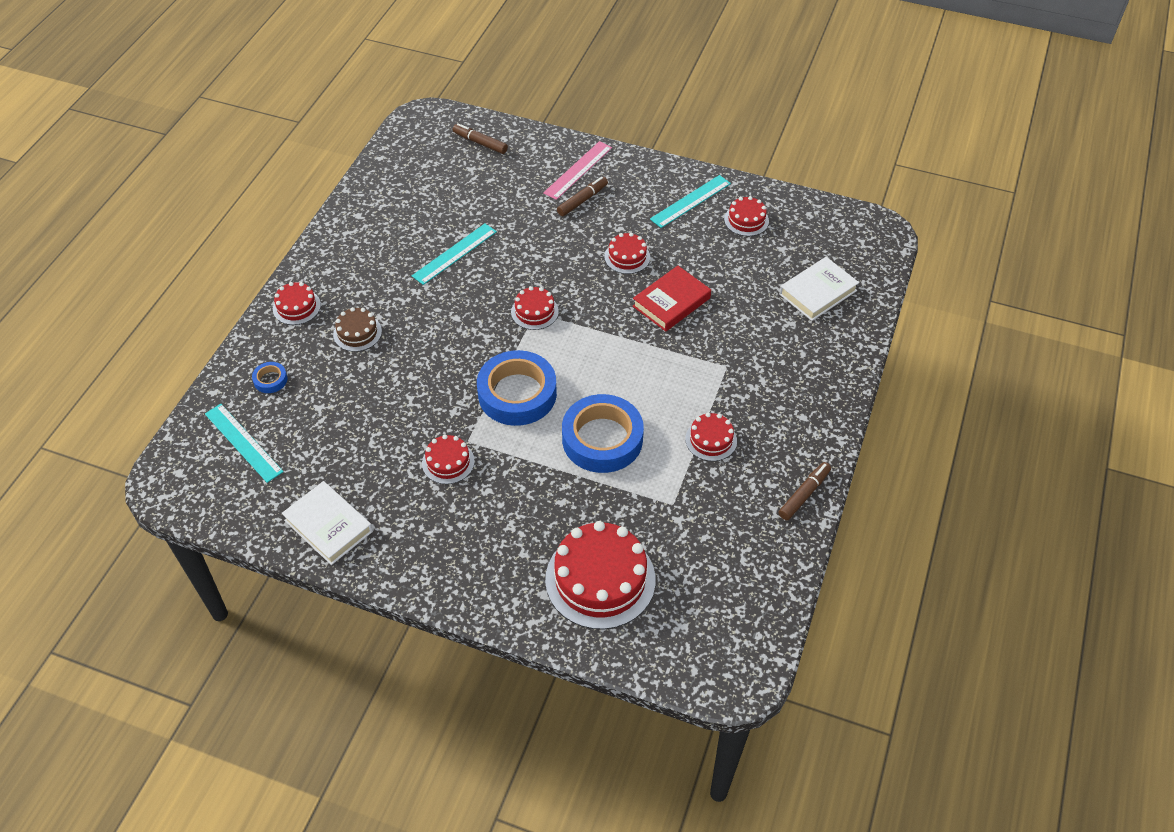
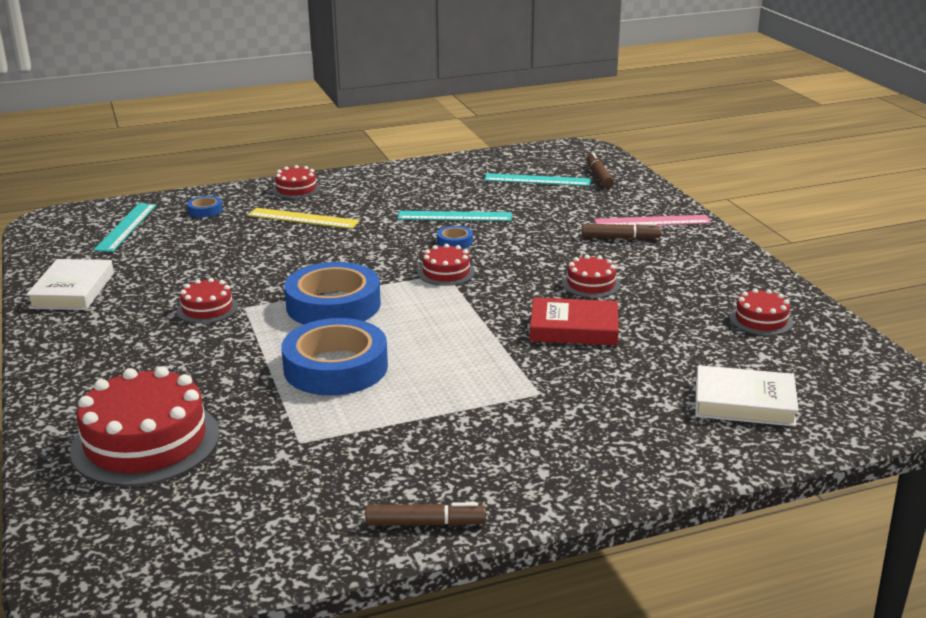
camera: 50 degrees right, 25 degrees down
brown cake [333,307,382,352] -> yellow ruler [248,208,359,229]
turquoise ruler [650,175,731,228] -> turquoise ruler moved to [484,173,591,186]
red cake [685,413,737,461] -> none
none -> blue tape [437,226,473,249]

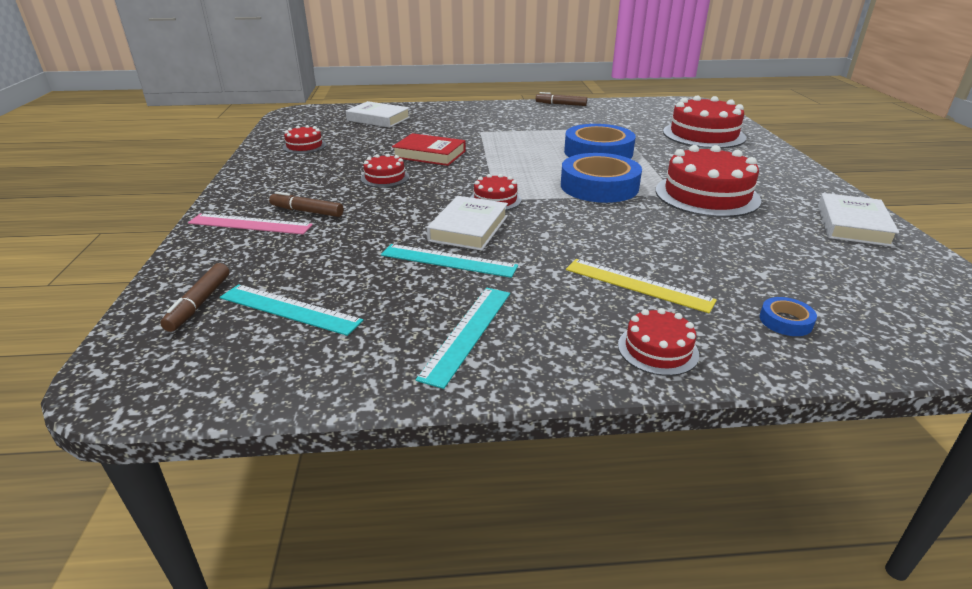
camera: 165 degrees left, 5 degrees up
turquoise ruler [94,203,157,252] -> turquoise ruler moved to [416,288,510,389]
red cake [177,278,238,324] -> red cake [656,145,761,217], size x1.96
blue tape [437,226,473,249] -> white book [427,196,508,251]

